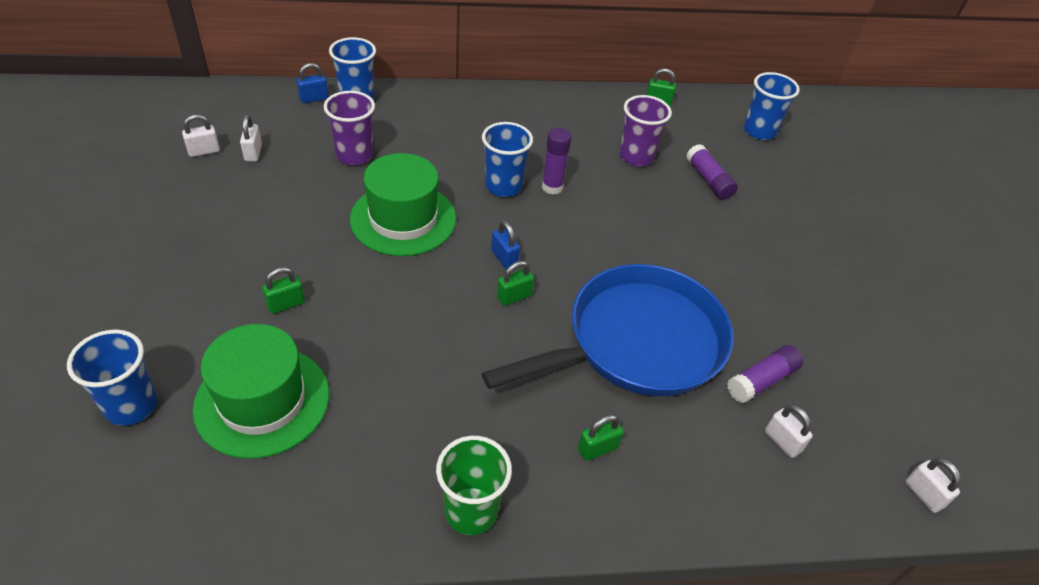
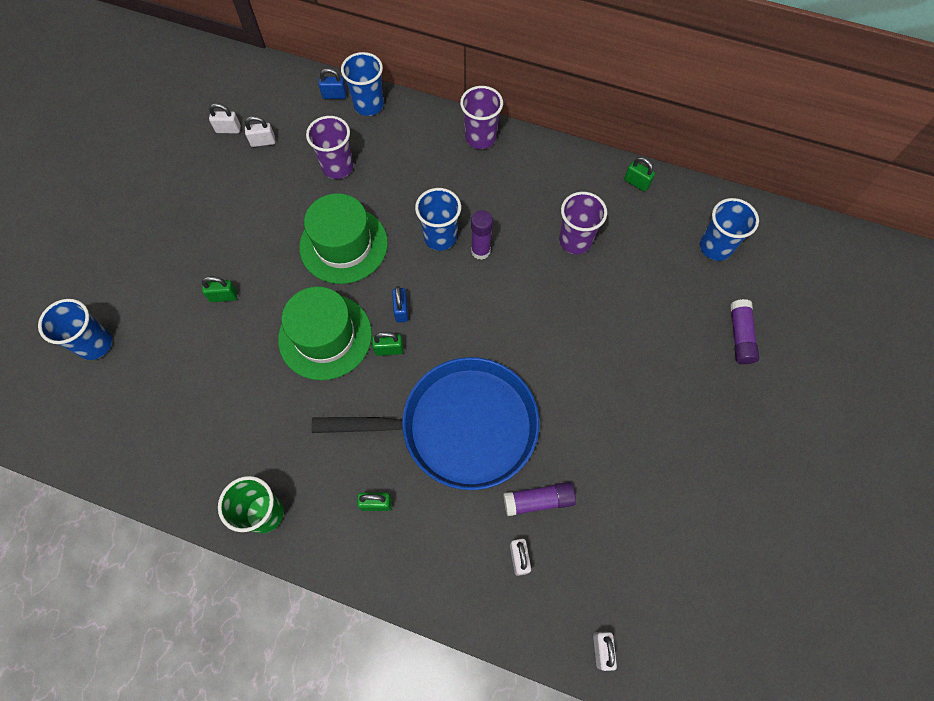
camera: 30 degrees right, 20 degrees up
green hat [193,324,329,459] -> green hat moved to [278,287,372,380]
white padlock [240,115,262,161] -> white padlock turned 60 degrees clockwise [245,116,275,147]
purple glue stick [686,144,738,200] -> purple glue stick moved to [730,299,759,364]
none -> purple cup [460,86,503,149]

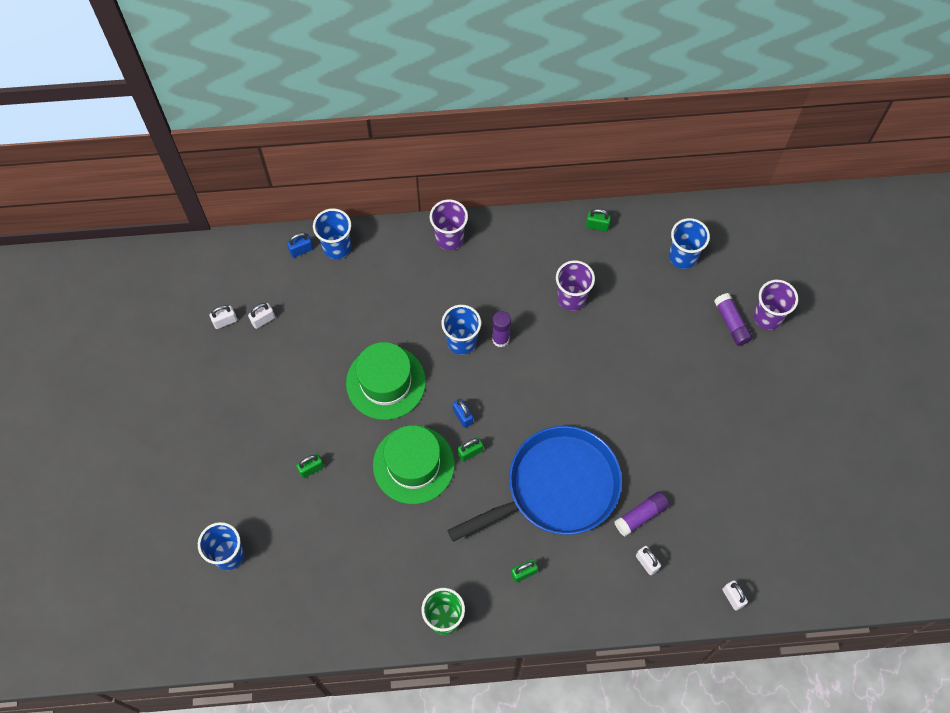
camera: 25 degrees left, 0 degrees up
purple cup [306,116,353,179] -> purple cup moved to [754,280,798,330]

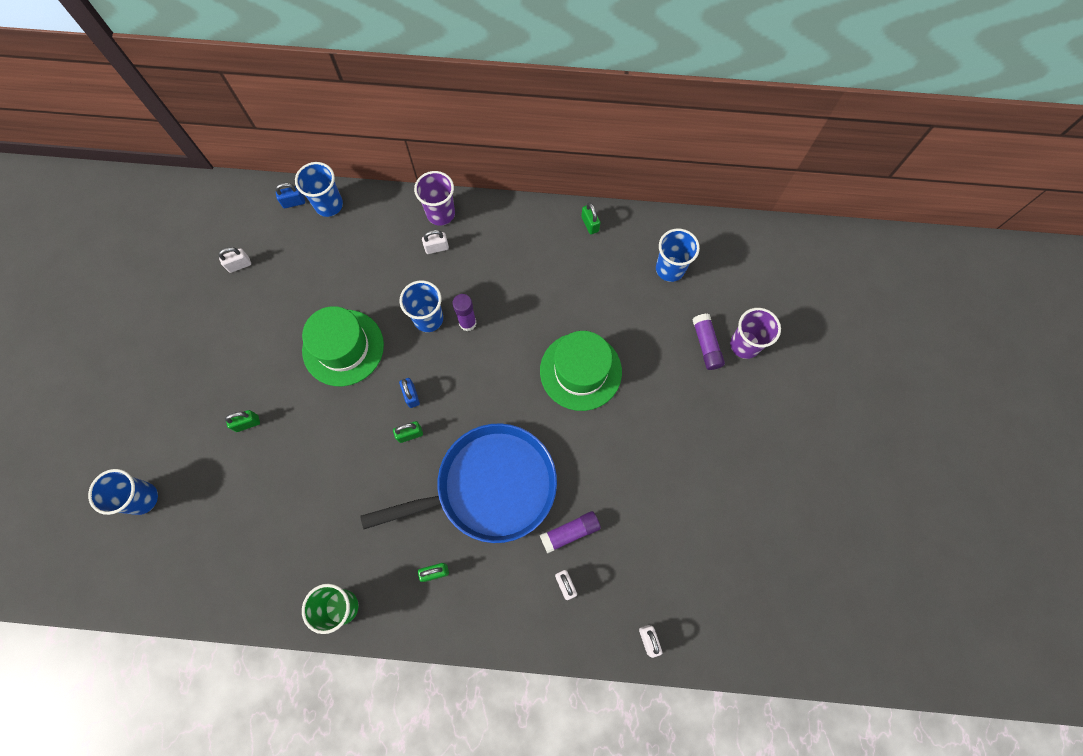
camera: 10 degrees right, 5 degrees up
white padlock [210,305,237,329] -> white padlock moved to [422,230,449,254]
green hat [373,425,455,504] -> green hat moved to [540,331,622,411]
purple cup [556,260,595,311] -> none
green padlock [586,209,611,232] -> green padlock turned 45 degrees clockwise [581,202,601,234]

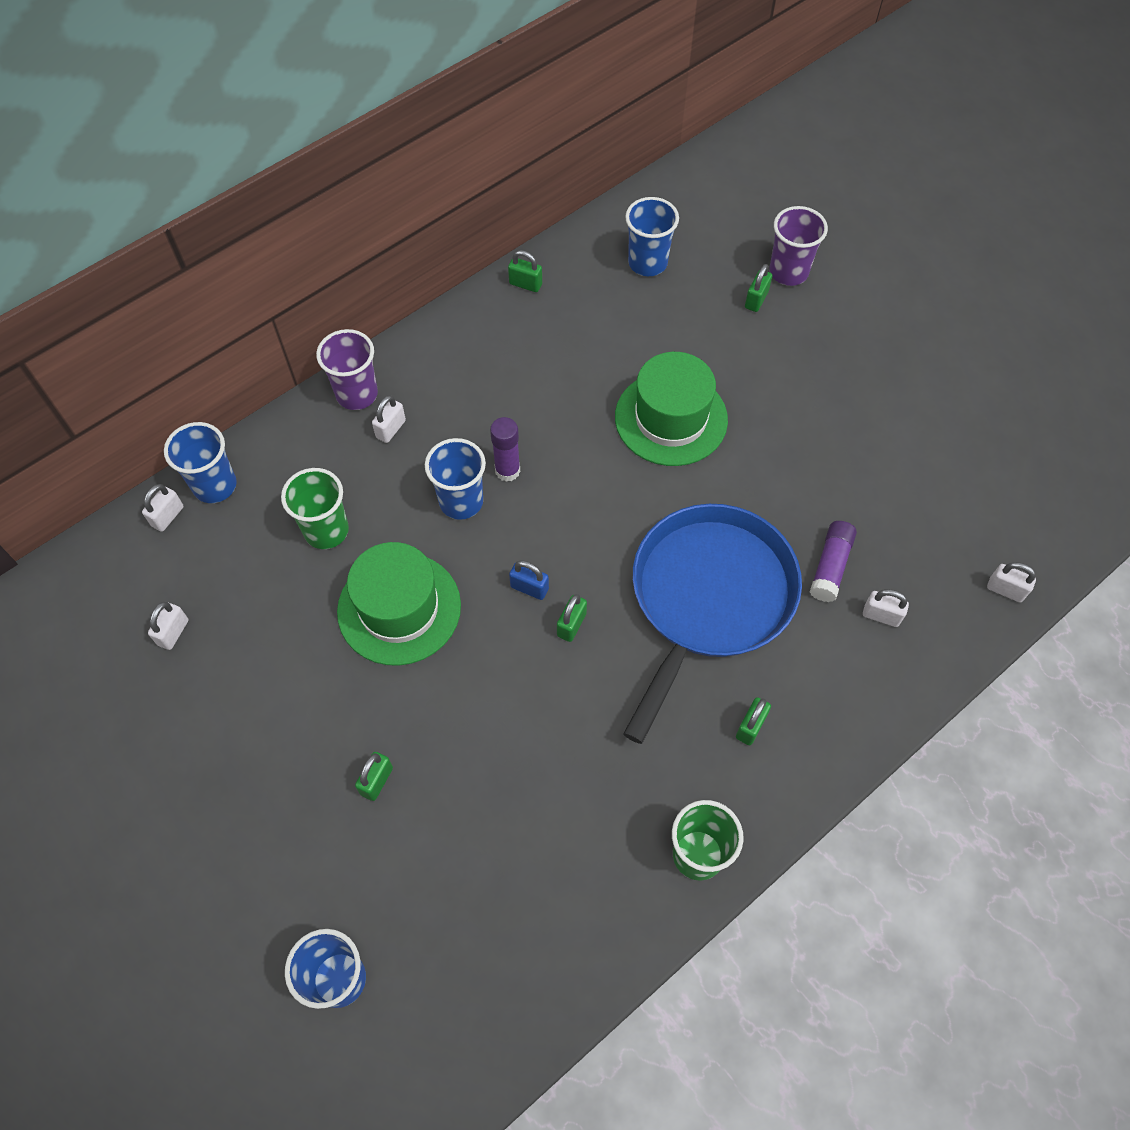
camera: 45 degrees left, 10 degrees down
blue padlock [275,183,305,208] -> white padlock [142,484,184,532]
purple glue stick [692,313,725,370] -> green padlock [745,264,772,312]
none -> green cup [281,468,349,549]

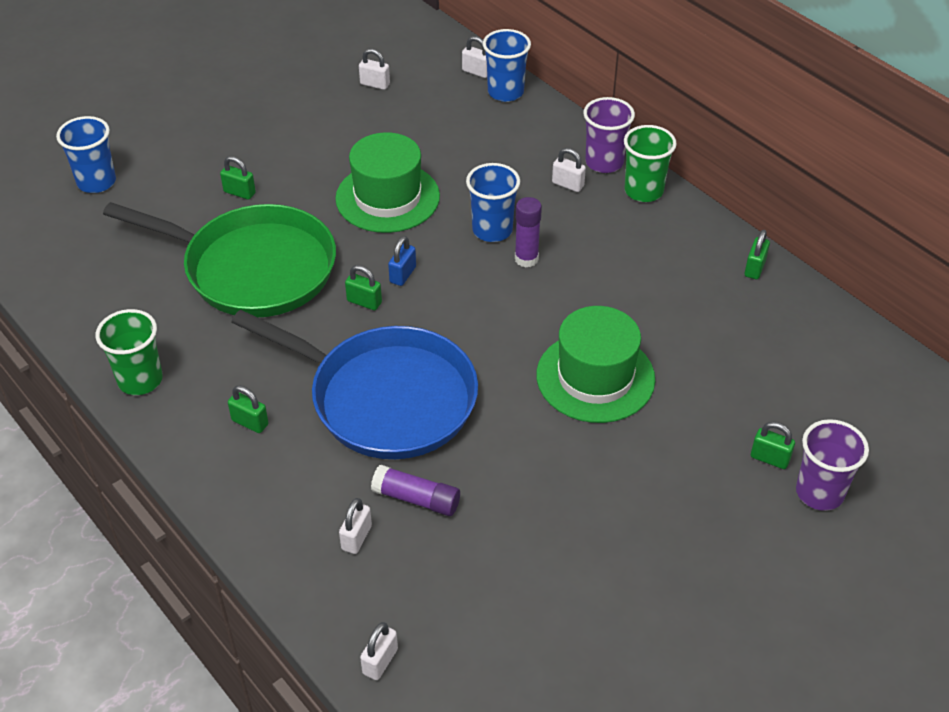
camera: 90 degrees right, 15 degrees down
green cup [281,468,349,549] -> green cup moved to [624,125,677,202]
blue cup [625,197,679,276] -> none
none -> green pan [103,202,336,318]

